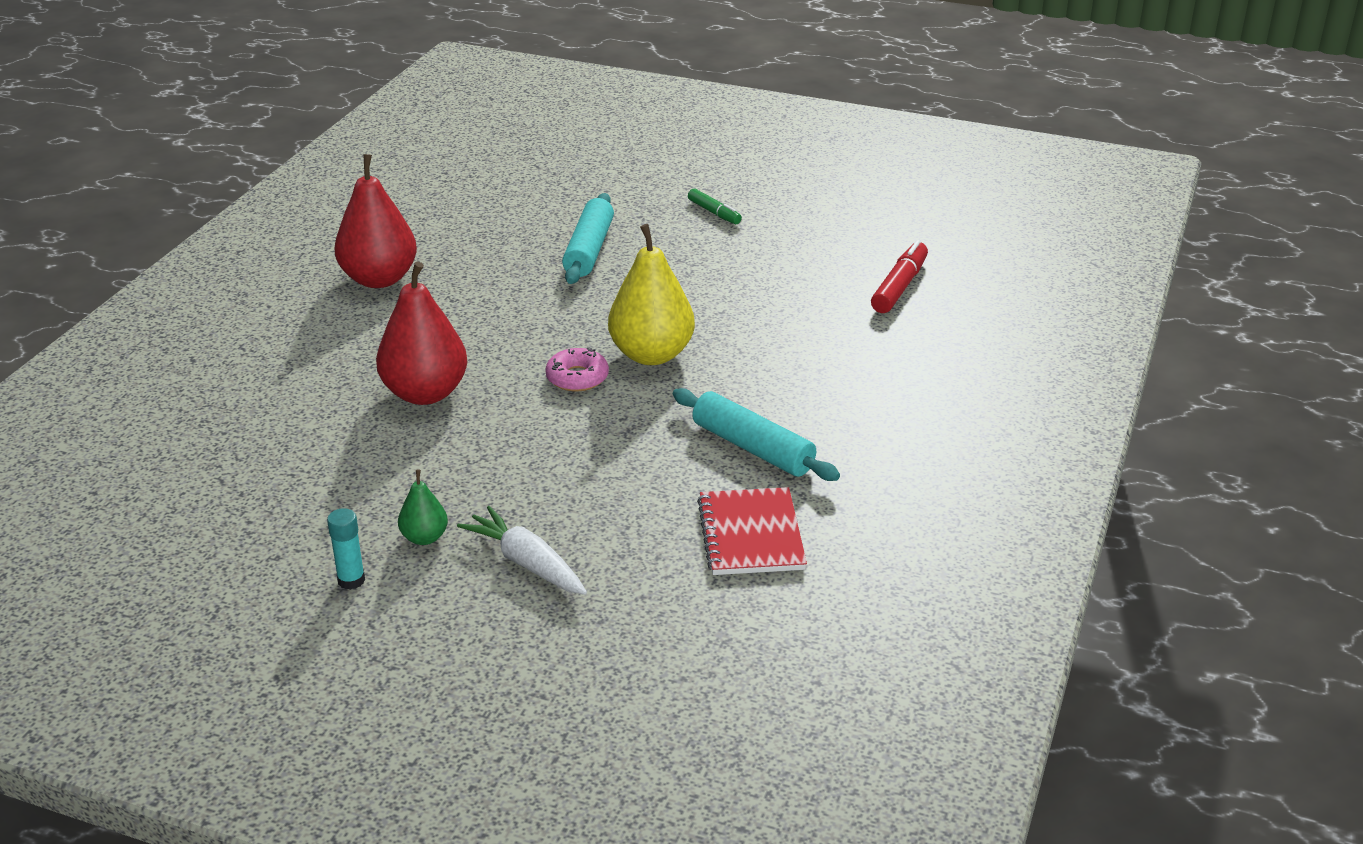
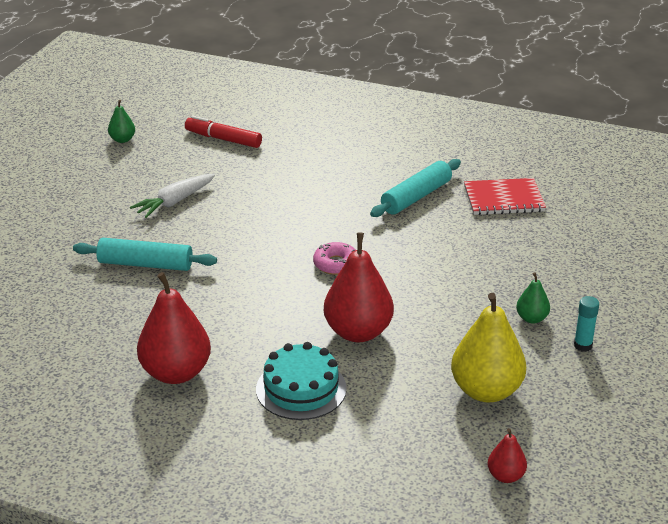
camera: 90 degrees left, 0 degrees up
white carrot [457,506,587,595] -> white carrot moved to [130,174,215,218]
yellow pear [608,224,695,365] -> yellow pear moved to [451,293,526,402]
green marker [688,188,742,224] -> none
none -> green pear [108,100,135,143]
none -> turquoise cake [256,342,347,420]
none -> red pear [487,428,527,483]

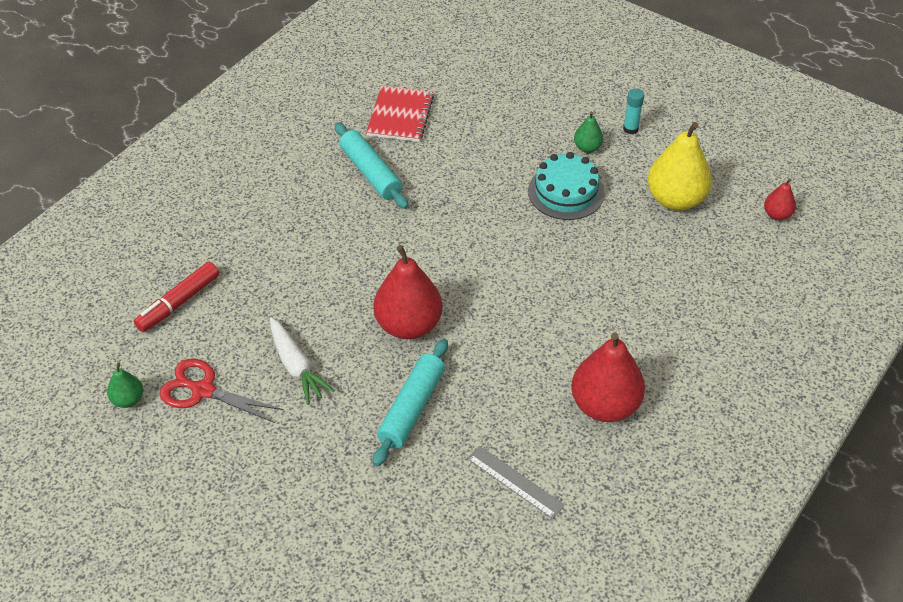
camera: 75 degrees left, 15 degrees up
turquoise cake [256,342,347,420] -> turquoise cake moved to [528,152,604,220]
pink donut [313,242,356,275] -> none
red pear [324,232,394,342] -> red pear moved to [373,245,443,339]
none -> red scissors [159,359,284,423]
none -> grey ruler [467,446,565,519]

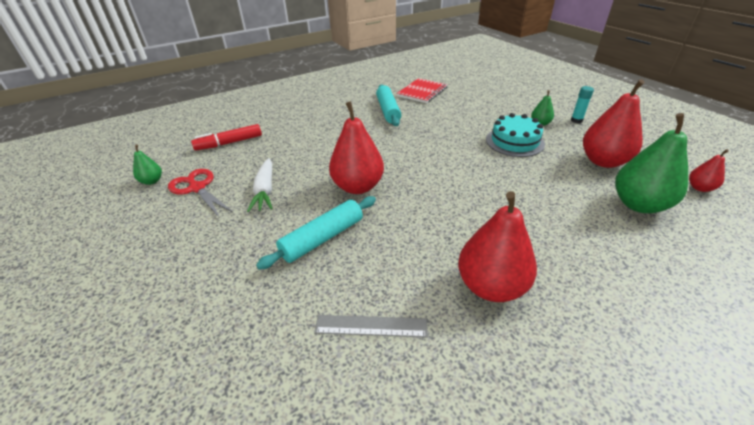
camera: 25 degrees right, 10 degrees down
grey ruler [467,446,565,519] -> grey ruler turned 60 degrees counterclockwise [314,315,428,337]
yellow pear [647,122,712,211] -> red pear [583,79,645,168]
none -> green pear [615,113,688,213]

